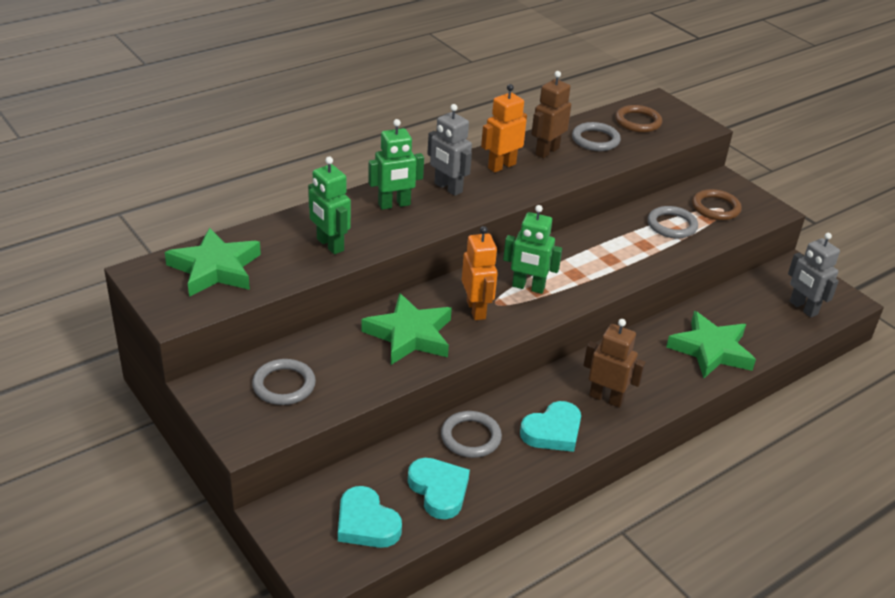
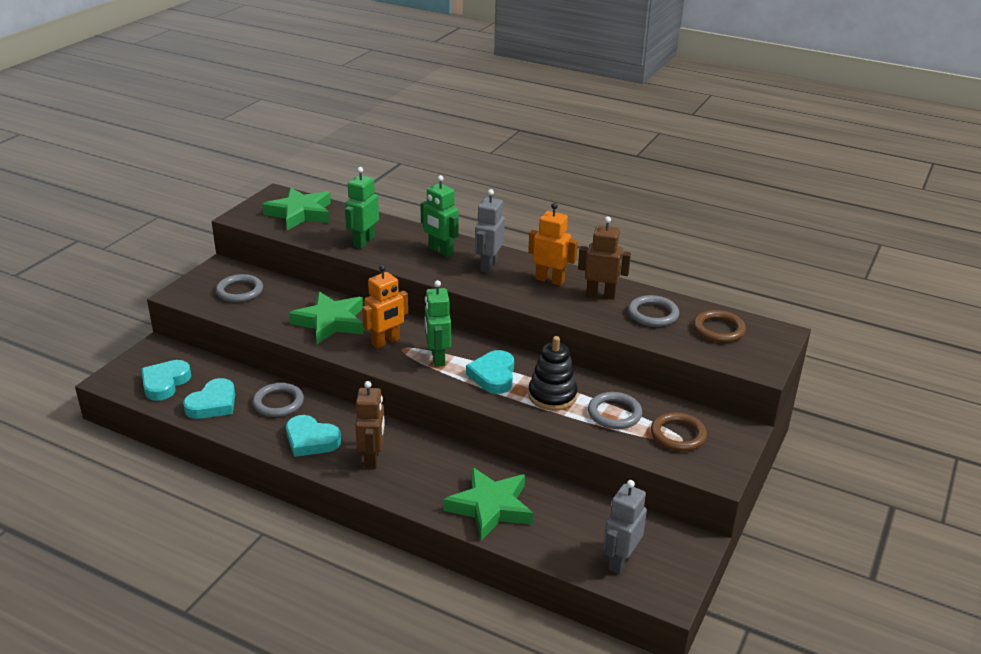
camera: 65 degrees right, 5 degrees down
none -> turquoise heart [466,350,514,394]
none -> black stacking toy [528,336,578,411]

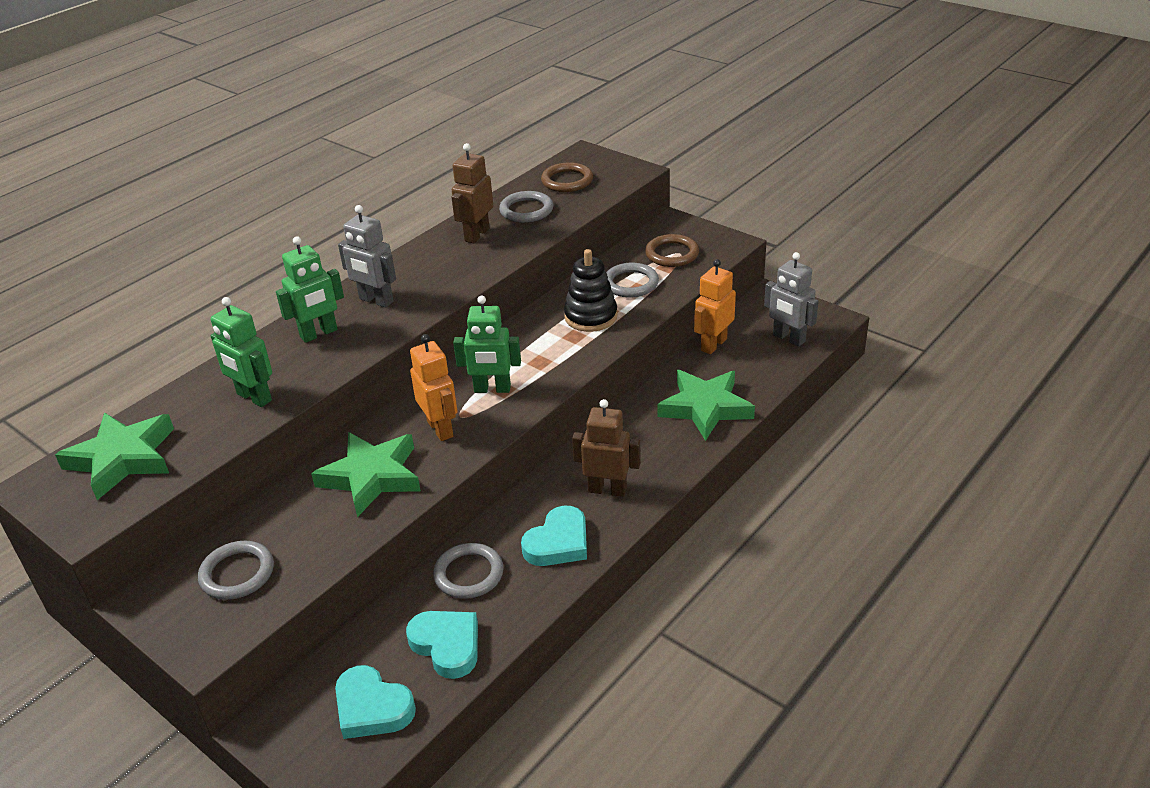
camera: 75 degrees left, 5 degrees up
turquoise heart [466,350,514,394] -> none
orange robot [528,203,578,286] -> orange robot moved to [694,259,736,354]

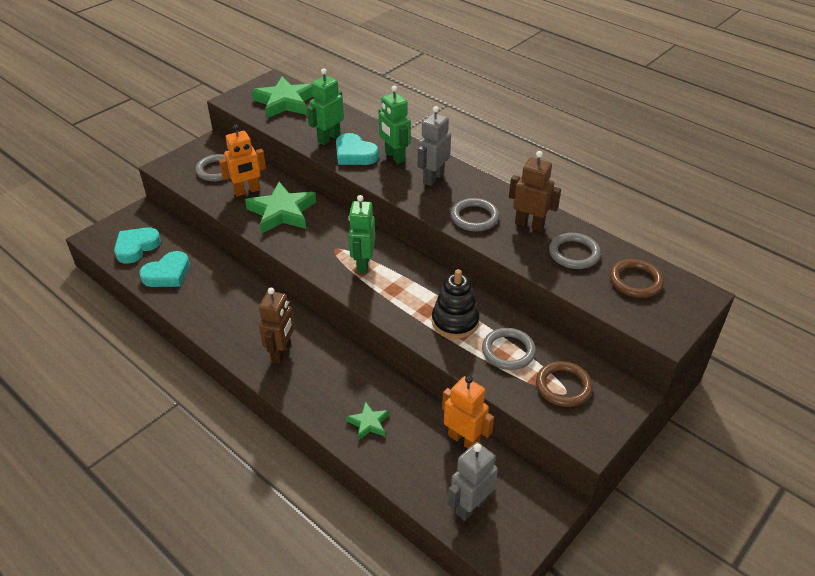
camera: 90 degrees right, 5 degrees up
orange robot [410,334,457,441] -> orange robot moved to [219,124,266,196]
grey ring [433,543,504,599] -> grey ring moved to [451,198,499,232]
turquoise heart [521,505,587,566] -> turquoise heart moved to [336,133,379,165]
green star [657,370,755,441] -> green star [346,401,389,440], size x0.51

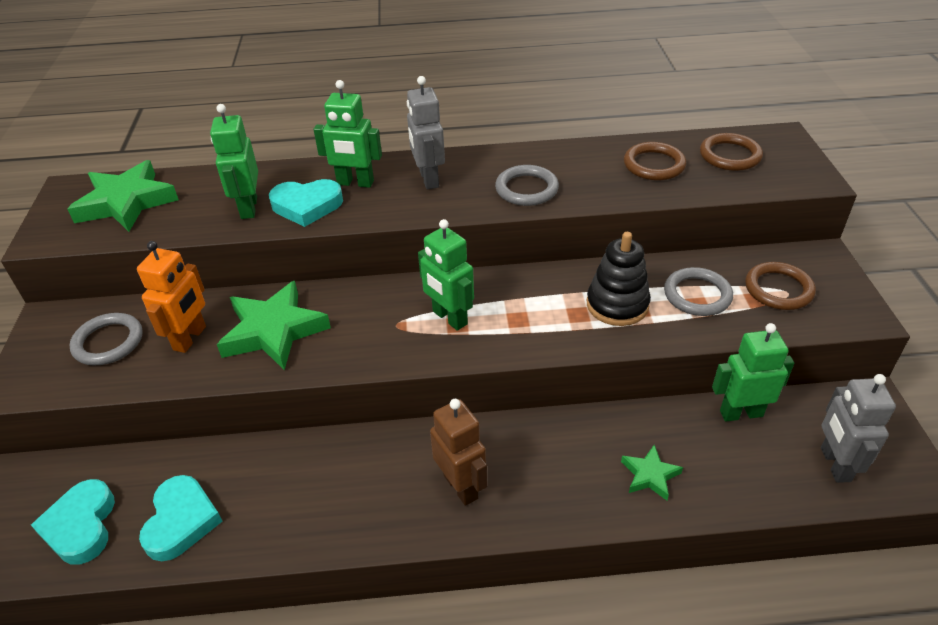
camera: 45 degrees left, 0 degrees up
orange robot [442,376,494,449] -> green robot [712,323,794,422]
brown robot [509,151,561,232] -> none
grey ring [549,233,601,269] -> brown ring [624,142,686,180]

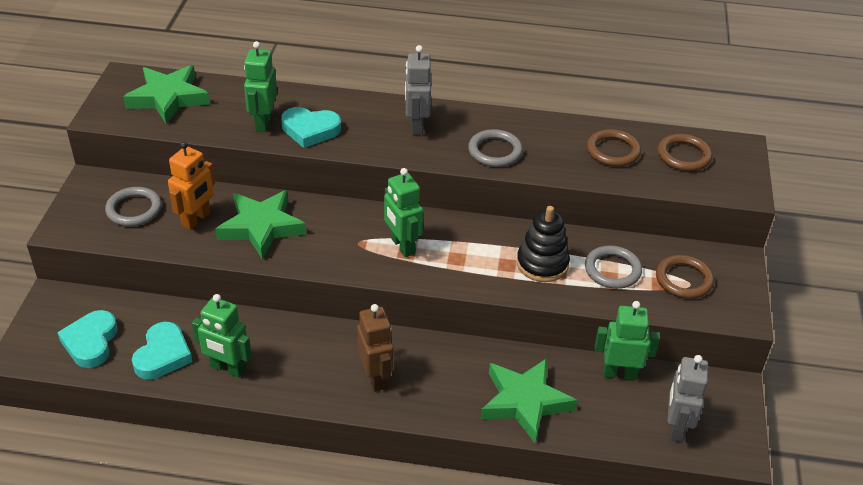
camera: 10 degrees right, 0 degrees up
green robot [314,80,382,188] -> green robot moved to [192,294,252,378]
green star [621,445,683,500] -> green star [481,358,577,443], size x1.98

